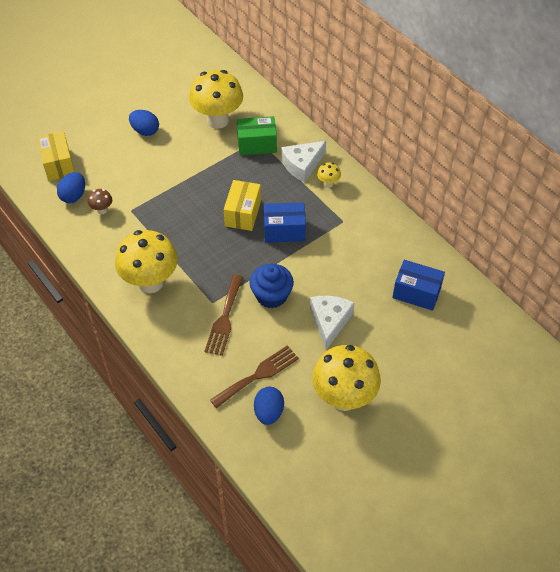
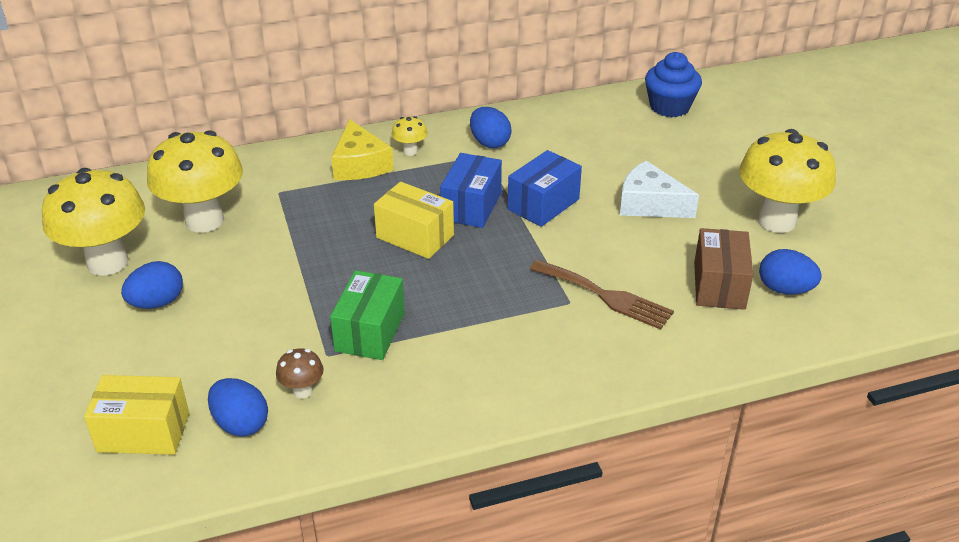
camera: 70 degrees left, 15 degrees down
yellow mushroom [115,230,178,293] -> yellow mushroom moved to [42,168,145,276]
brown fork [210,345,299,408] -> brown box [694,228,753,310]
green box [237,116,277,155] -> green box moved to [330,270,405,360]
blue cupcake [250,264,294,309] -> blue cupcake moved to [645,52,702,117]
white cheese [281,141,326,182] -> yellow cheese [331,119,394,180]
blue box [392,260,445,311] -> blue box moved to [508,150,582,227]
none -> blue egg [470,107,512,148]

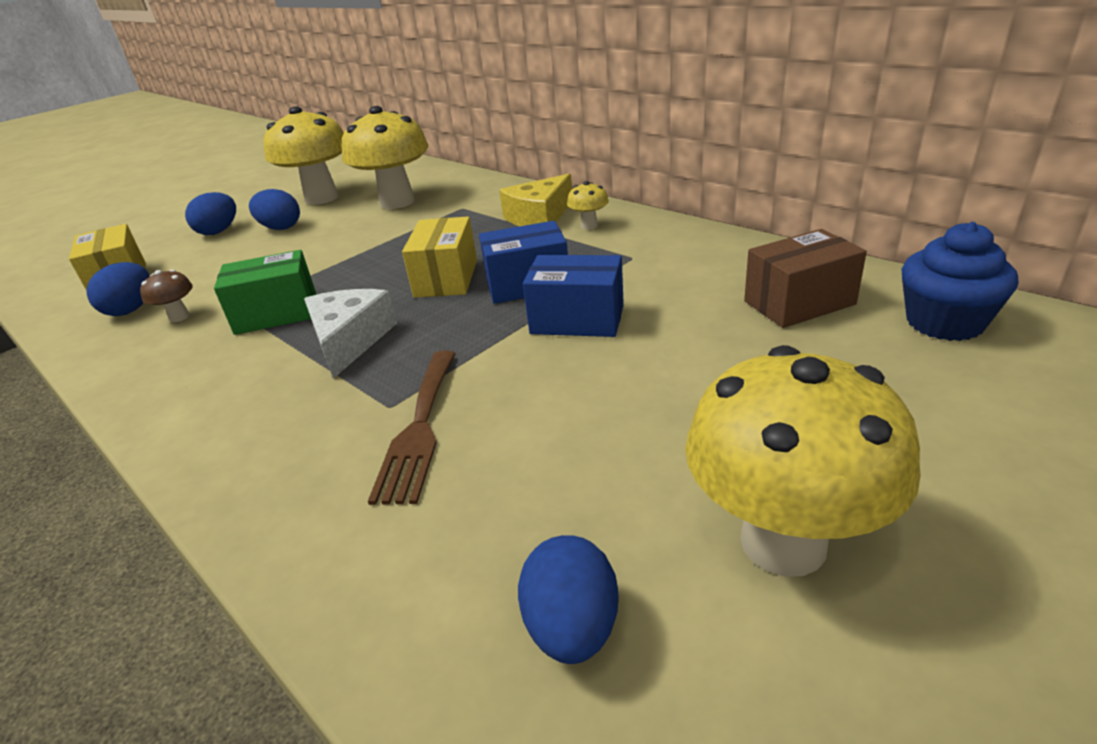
camera: 65 degrees right, 5 degrees down
blue egg [470,107,512,148] -> blue egg moved to [185,192,236,235]
white cheese [620,161,699,218] -> white cheese moved to [304,289,397,379]
brown box [694,228,753,310] -> brown box moved to [744,229,867,328]

